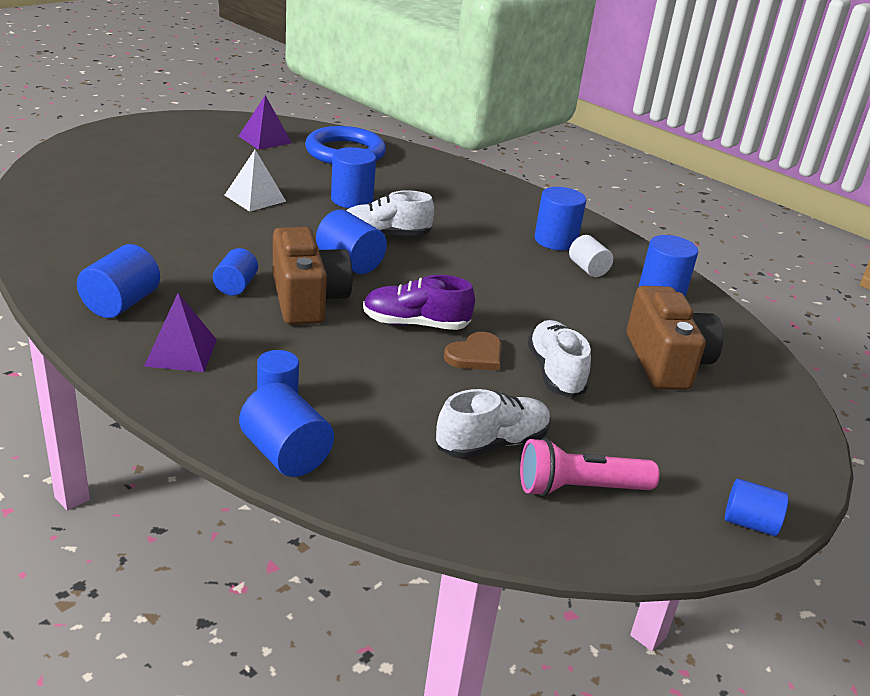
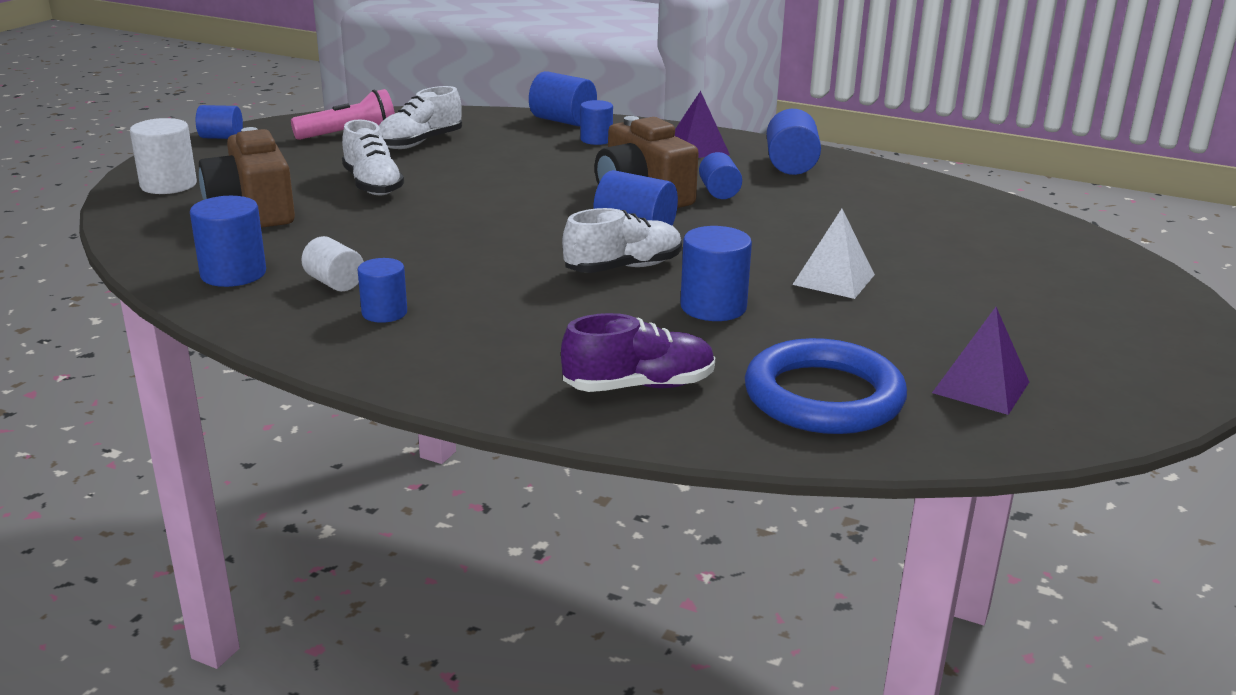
camera: 165 degrees right, 5 degrees down
purple shoe [363,275,475,330] -> purple shoe moved to [561,313,715,392]
brown heart [444,332,502,370] -> none
blue cylinder [534,187,586,250] -> blue cylinder [358,258,407,323], size x0.67
none -> white cylinder [130,118,197,194]

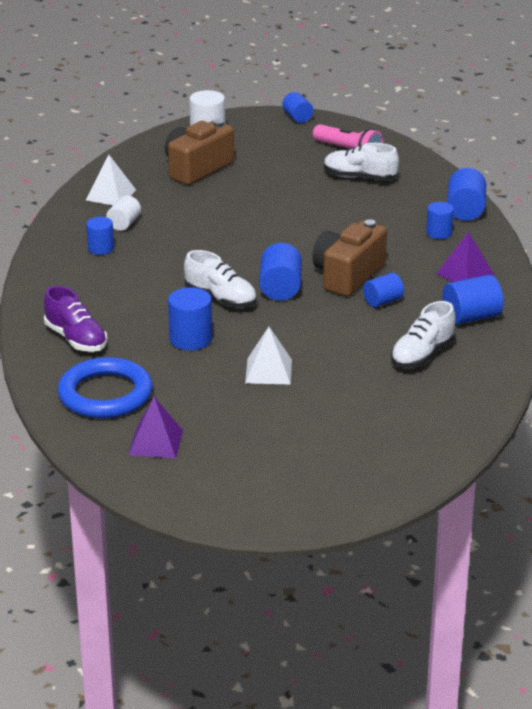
camera: 65 degrees right, 5 degrees up
blue cylinder [190,196,266,287] -> white pyramid [86,155,136,205]
white shoe [342,120,404,196] -> white shoe moved to [391,301,456,368]

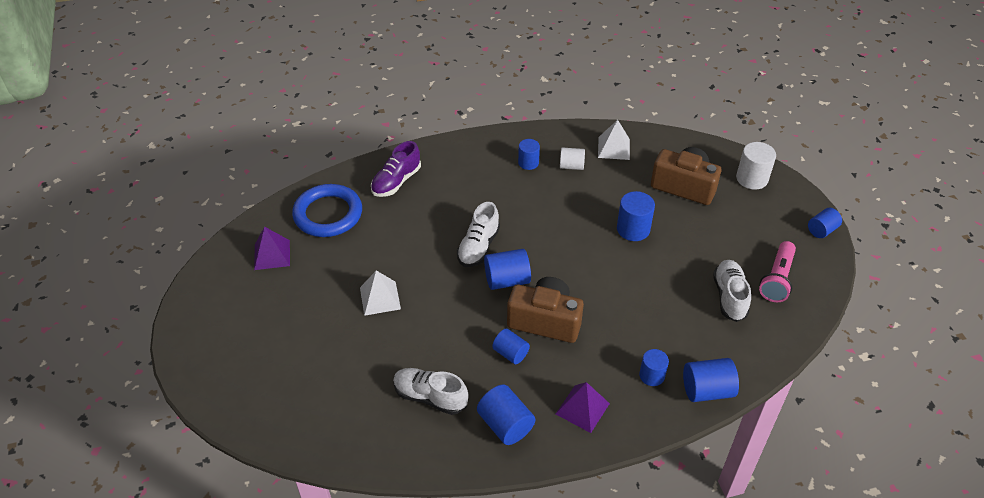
camera: 75 degrees right, 15 degrees up
blue cylinder [168,287,212,350] -> blue cylinder moved to [617,191,655,241]

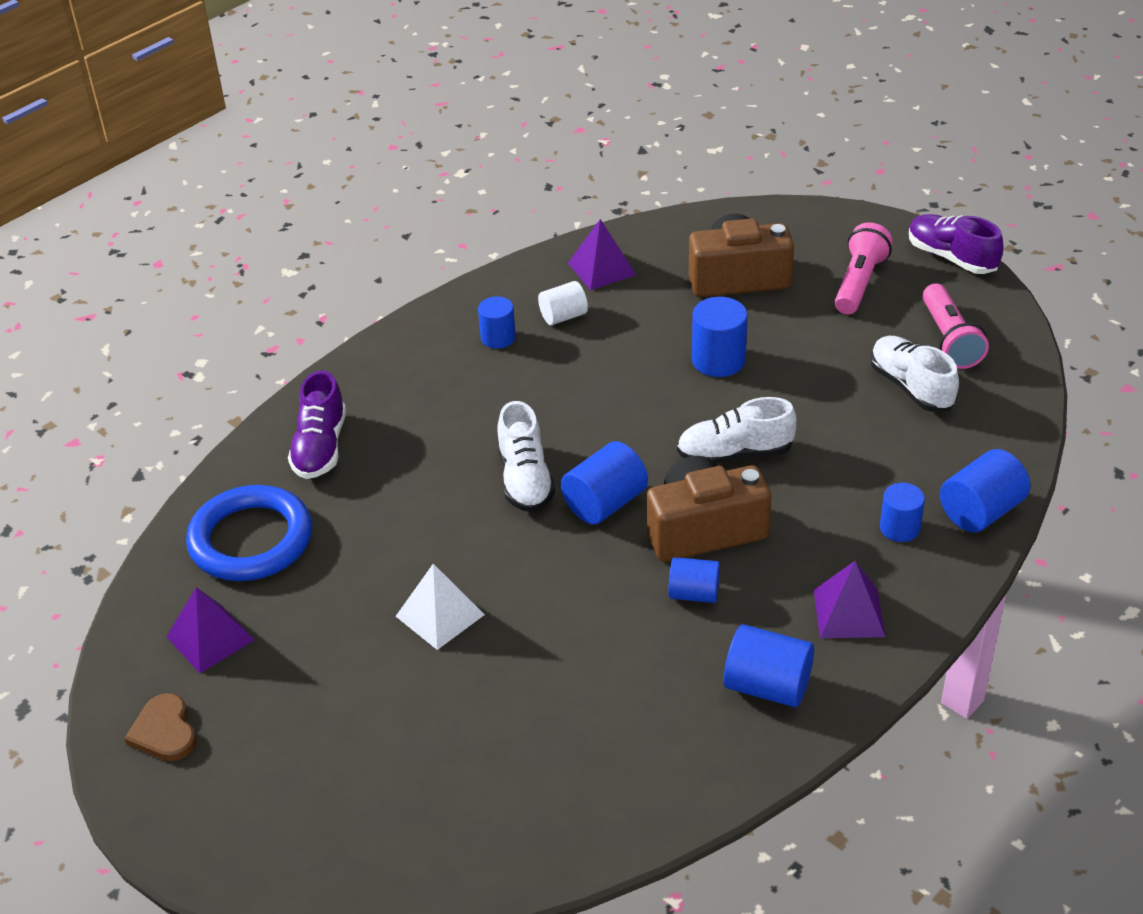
camera: 30 degrees left, 5 degrees down
white shoe [393,368,468,415] -> white shoe moved to [677,397,797,464]
white pyramid [598,120,630,160] -> purple pyramid [568,219,636,290]
white cylinder [736,142,776,190] -> none
blue cylinder [808,208,842,238] -> purple shoe [909,214,1004,274]
none -> brown heart [124,693,196,761]
none -> pink flashlight [835,222,893,314]

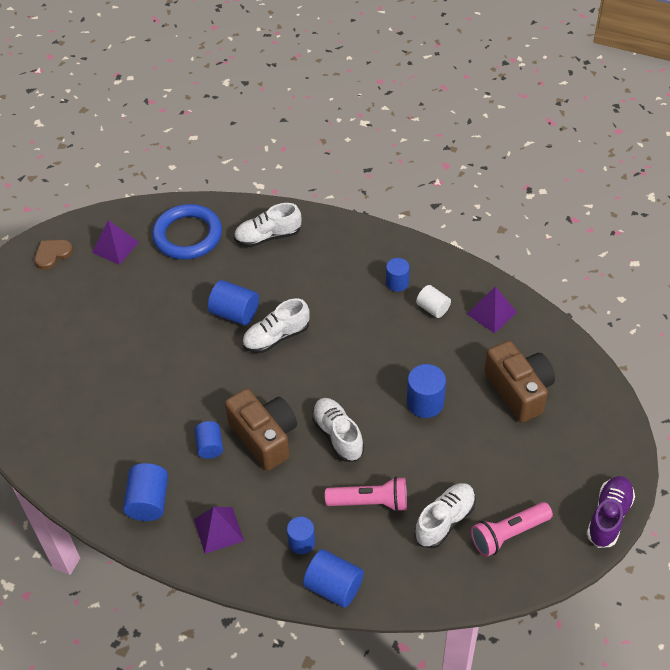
camera: 70 degrees right, 10 degrees up
purple shoe [288,370,346,479] -> white shoe [234,203,301,247]
white pyramid [396,564,485,650] -> none
blue cylinder [561,441,648,525] -> blue cylinder moved to [208,280,259,325]
pink flashlight [835,222,893,314] -> pink flashlight moved to [325,477,407,512]

